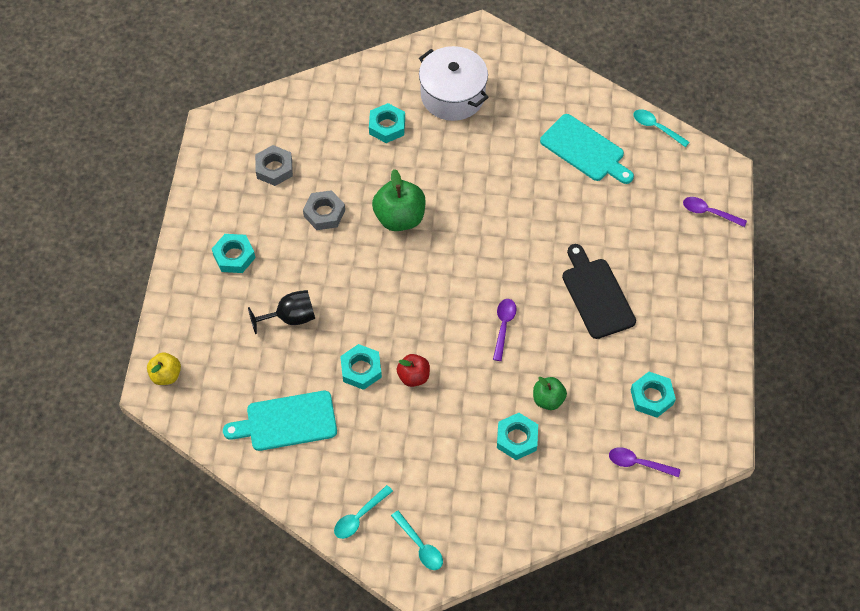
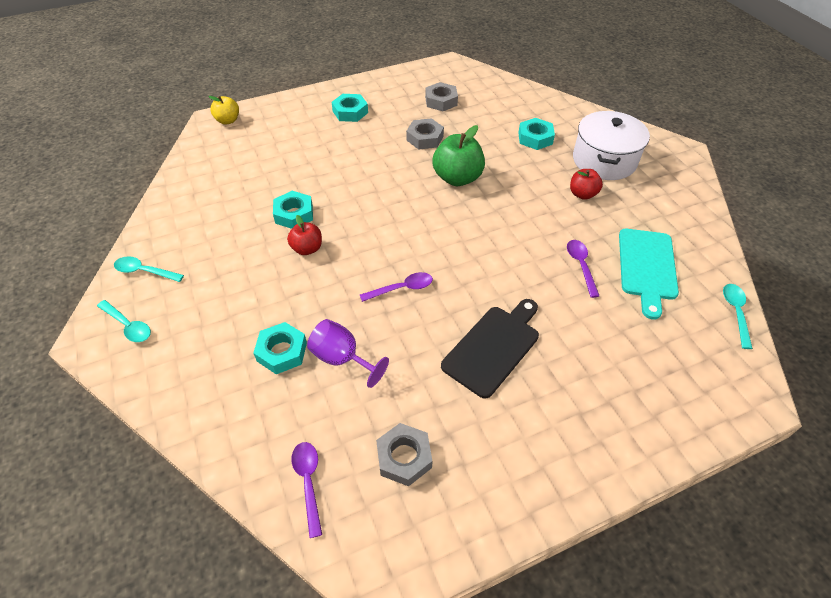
camera: 60 degrees right, 10 degrees down
turquoise cutting board [223,391,337,451] -> none
black goblet [248,290,315,334] -> none
turquoise spoon [391,510,443,570] -> turquoise spoon turned 75 degrees counterclockwise [97,300,151,342]
green apple [533,377,567,410] -> purple goblet [307,319,389,388]
turquoise nut [631,372,676,418] -> grey nut [376,423,432,486]
purple spoon [683,197,747,227] -> purple spoon moved to [567,240,599,298]
none -> red apple [570,169,603,200]

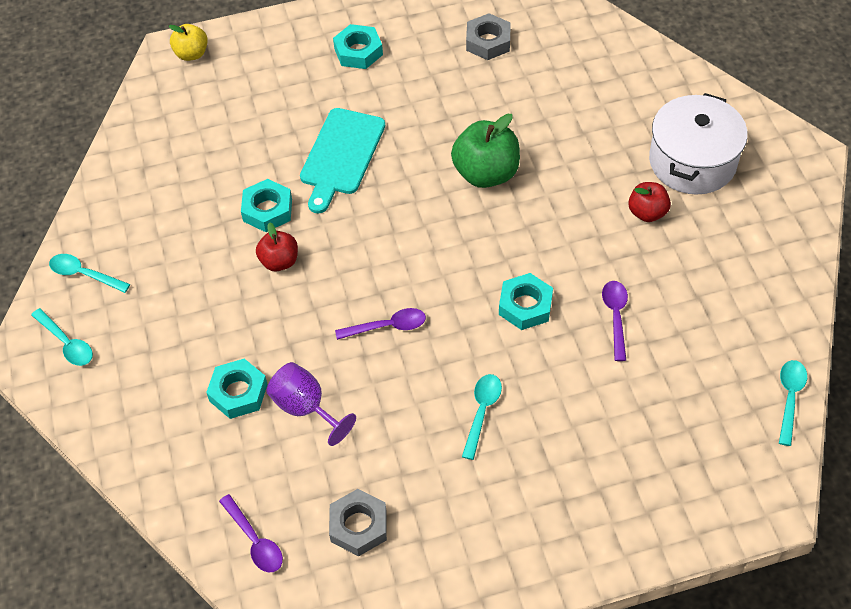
camera: 10 degrees right, 5 degrees up
purple spoon [292,442,322,538] -> purple spoon turned 150 degrees clockwise [219,494,283,572]
grey nut [406,118,444,149] -> none
black cutting board [441,299,539,399] -> turquoise spoon [462,374,502,460]
turquoise nut [518,118,555,150] -> turquoise nut moved to [499,273,553,330]
turquoise cutting board [619,229,679,319] -> turquoise cutting board moved to [300,108,385,213]

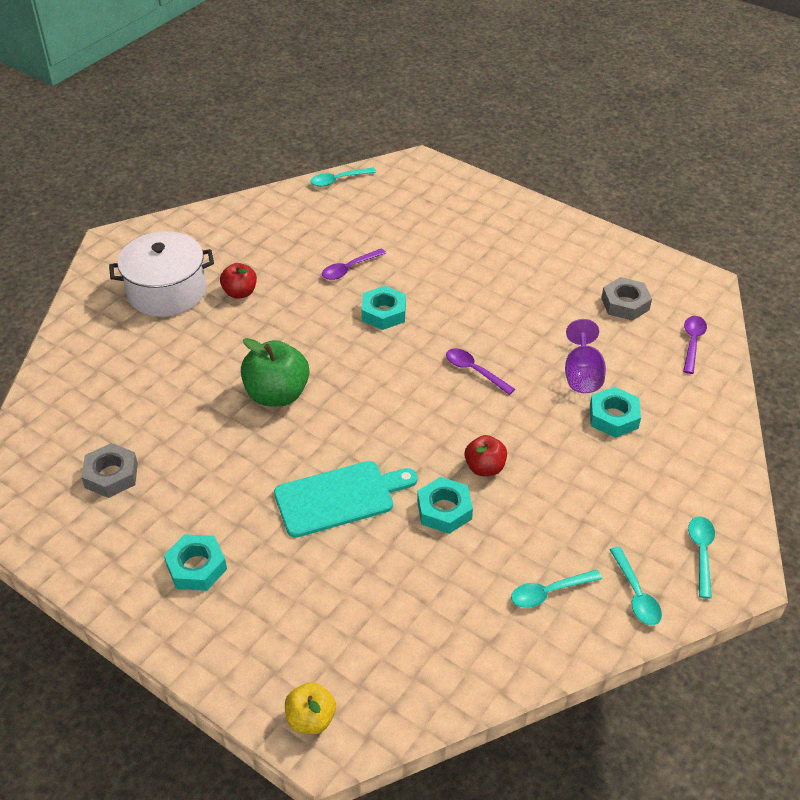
camera: 130 degrees left, 10 degrees down
turquoise spoon [462,374,502,460] -> turquoise spoon moved to [511,570,602,608]

